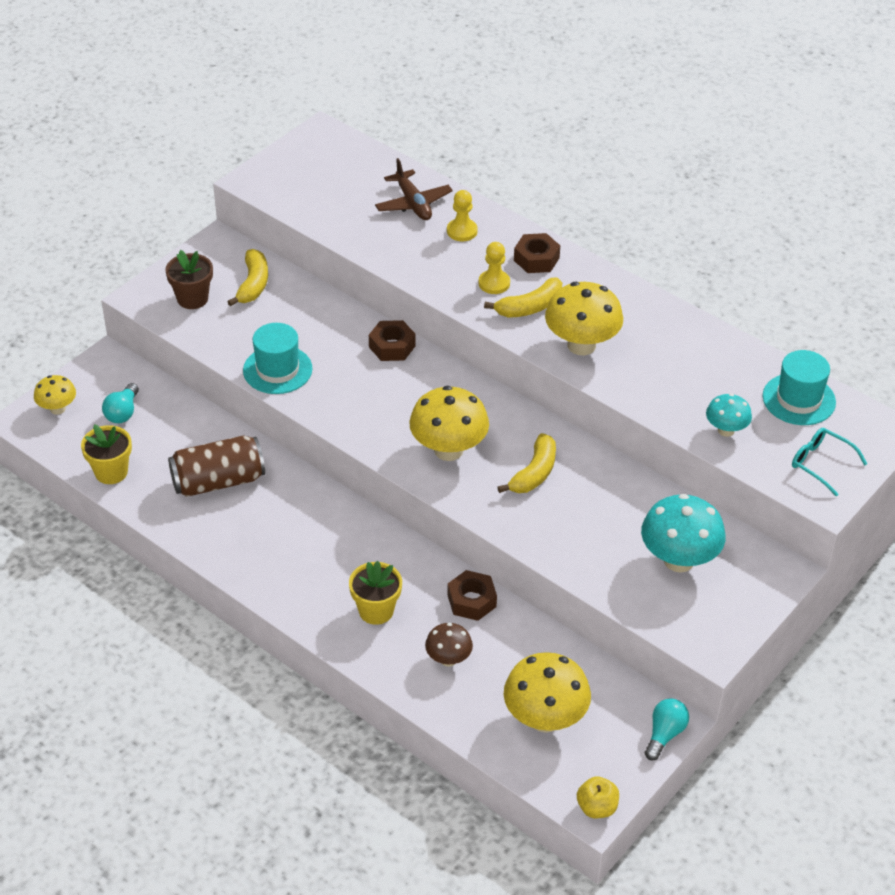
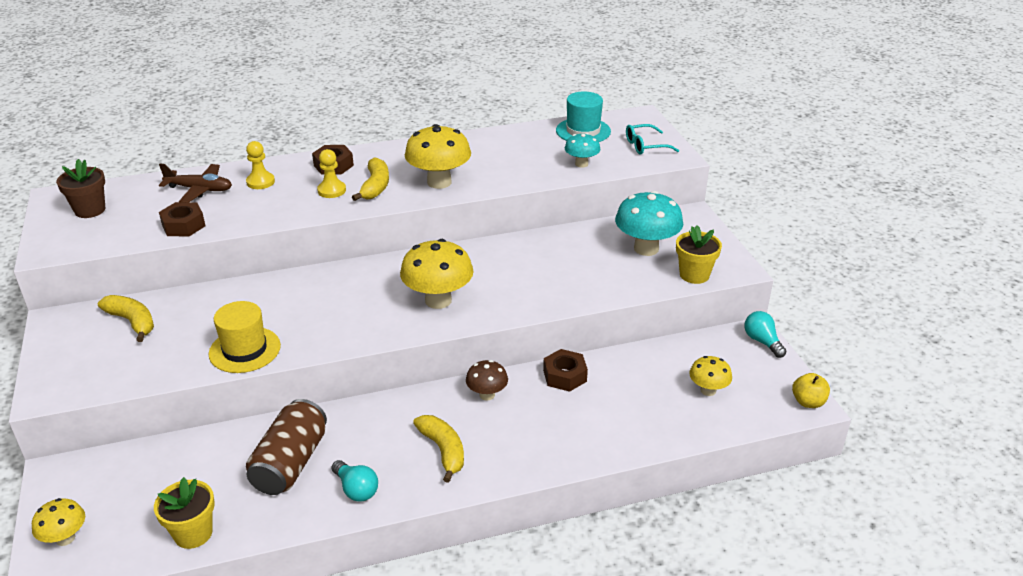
camera: 55 degrees left, 10 degrees down
turquoise light bulb [102,383,139,424] -> turquoise light bulb moved to [331,460,378,502]
brown flower pot [165,250,213,309] -> brown flower pot moved to [56,159,105,218]
turquoise hat [243,323,312,394] -> yellow hat [209,301,281,373]
yellow flower pot [349,561,402,625] -> yellow flower pot moved to [676,225,722,284]
brown nut [369,320,416,361] -> brown nut moved to [159,202,205,237]
brown mushroom [425,623,473,667] -> brown mushroom moved to [466,360,508,400]
yellow banana [497,433,556,493] -> yellow banana moved to [413,415,464,483]
yellow mushroom [504,652,591,733] -> yellow mushroom [689,356,732,396], size x0.56

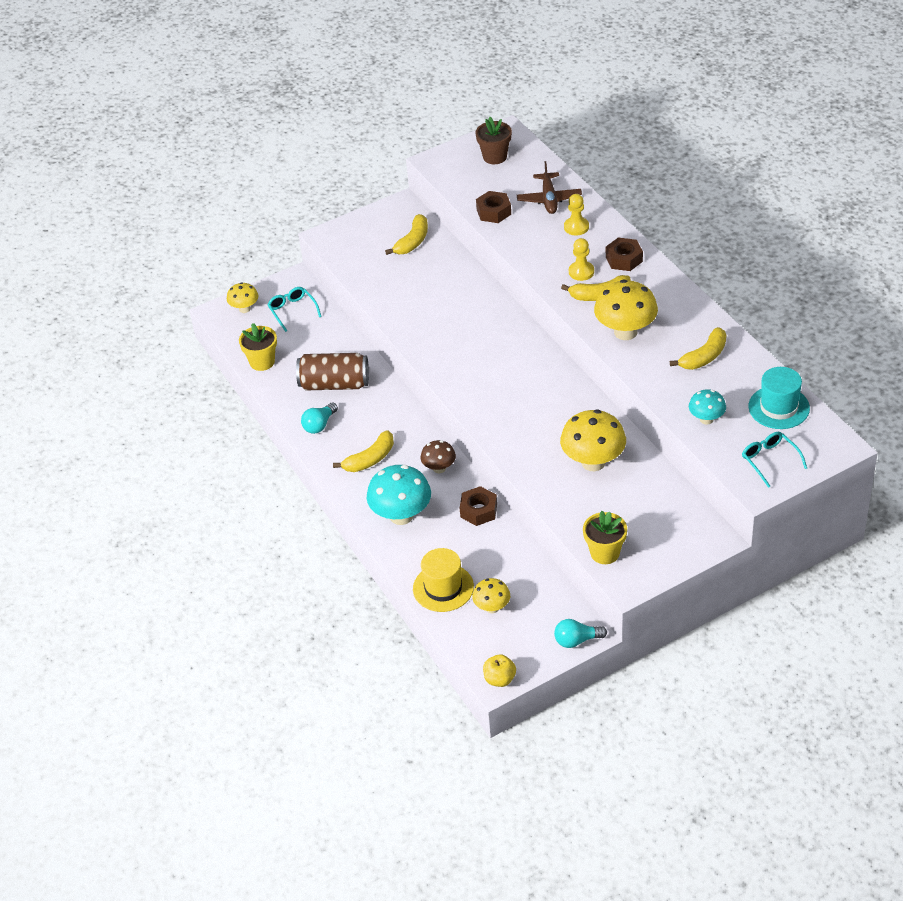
camera: 80 degrees right, 10 degrees up
yellow hat [209,301,281,373] -> yellow hat moved to [413,548,474,612]
yellow mushroom [400,239,474,309] -> yellow mushroom moved to [560,410,626,471]
turquoise mushroom [615,191,683,256] -> turquoise mushroom moved to [367,465,431,525]
turquoise light bulb [745,311,786,358] -> turquoise light bulb turned 150 degrees counterclockwise [554,619,607,648]
none -> turquoise glasses [267,287,322,332]
none -> yellow banana [670,327,726,370]

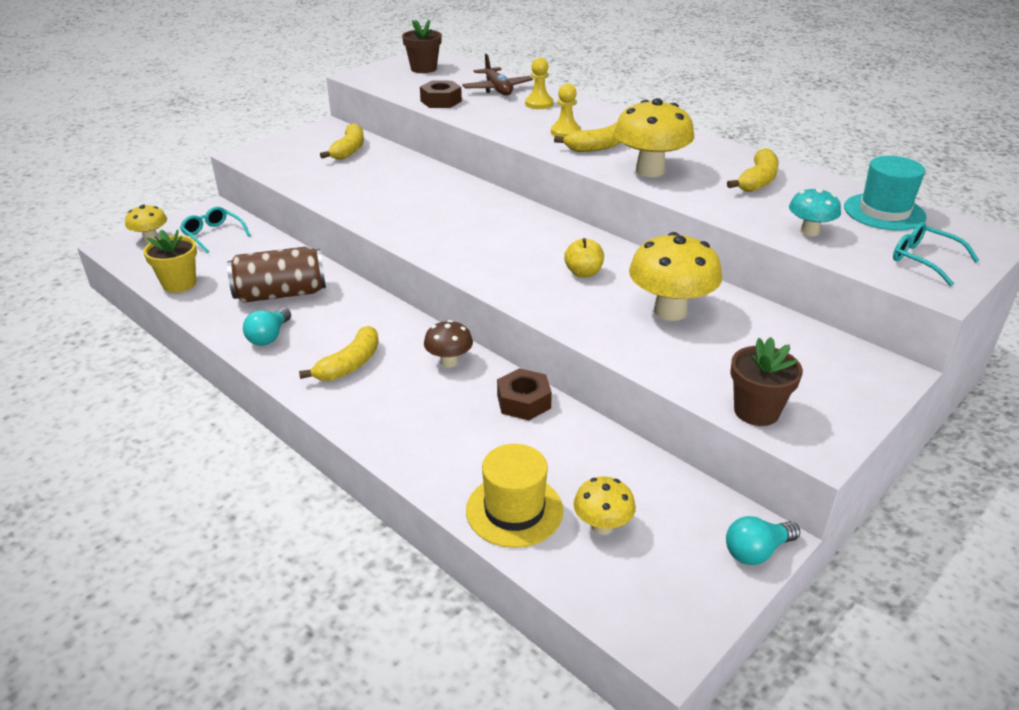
camera: 20 degrees left, 10 degrees down
turquoise mushroom [367,465,431,525] -> none
yellow apple [483,654,516,687] -> yellow apple moved to [564,238,604,277]
yellow flower pot [583,511,627,564] -> brown flower pot [730,337,803,426]
brown nut [606,237,643,271] -> none

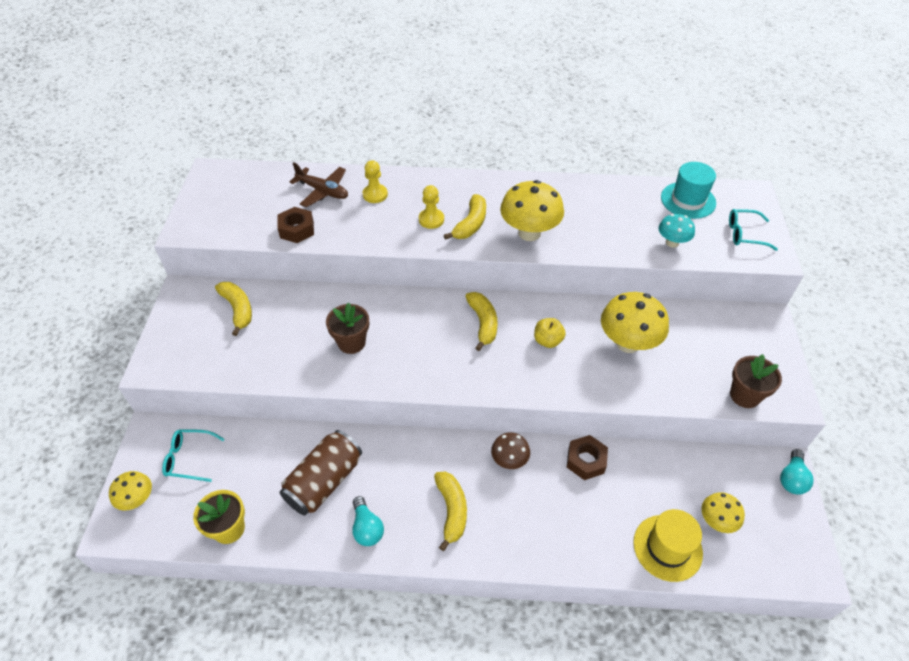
camera: 40 degrees left, 15 degrees up
brown flower pot [402,20,442,73] -> brown flower pot moved to [326,302,369,354]
yellow banana [727,148,779,192] -> yellow banana moved to [465,292,498,351]

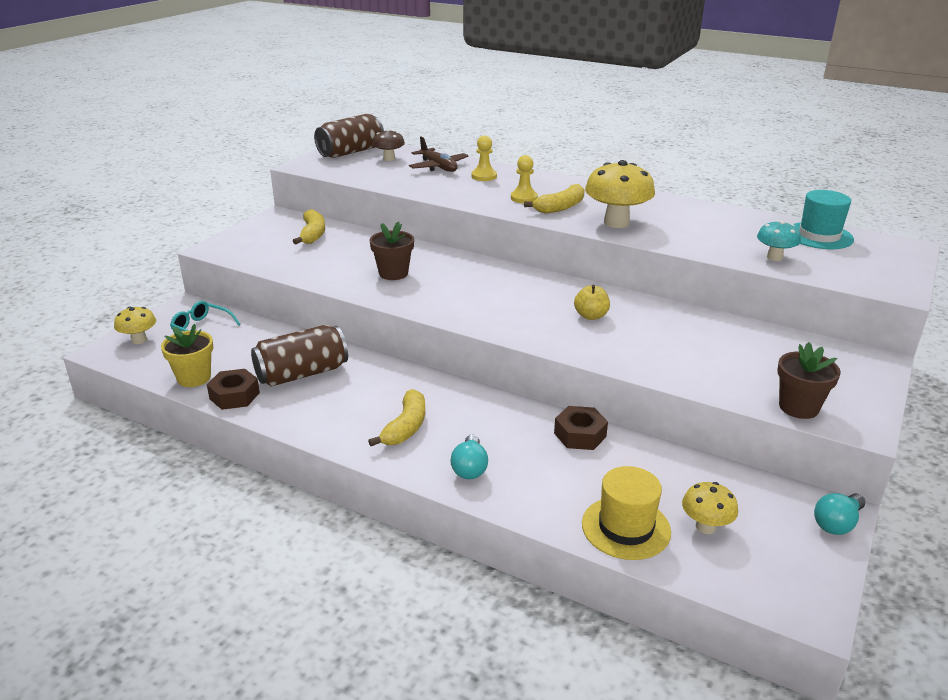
camera: 25 degrees right, 20 degrees down
brown nut [277,207,314,243] -> brown nut moved to [207,369,260,410]
turquoise light bulb [352,496,384,546] -> turquoise light bulb moved to [451,435,488,479]
yellow banana [465,292,498,351] -> none
brown mushroom [491,432,530,469] -> brown mushroom moved to [372,129,405,161]
yellow mushroom [601,292,669,353] -> none
turquoise glasses [729,209,778,251] -> none
none -> brown can [314,113,384,158]

